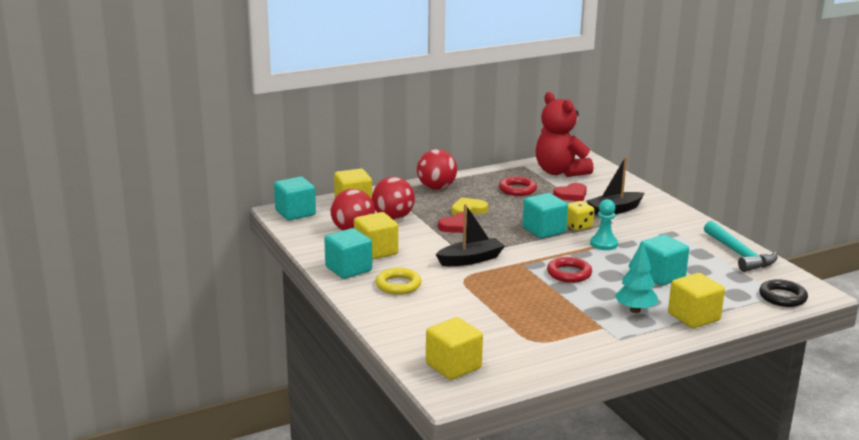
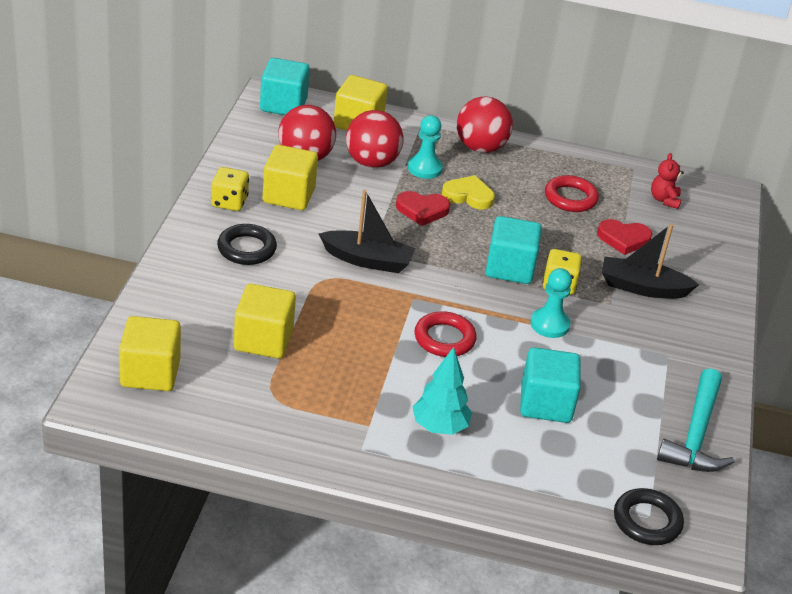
camera: 35 degrees right, 15 degrees up
turquoise cube [324,228,372,279] -> yellow dice [211,167,249,211]
yellow ring [375,268,422,295] -> black ring [217,224,277,265]
red teddy bear [535,92,594,177] -> red teddy bear [651,153,684,209], size x0.41
yellow cube [668,273,725,328] -> yellow cube moved to [234,284,296,358]
none -> turquoise pawn [408,115,443,179]

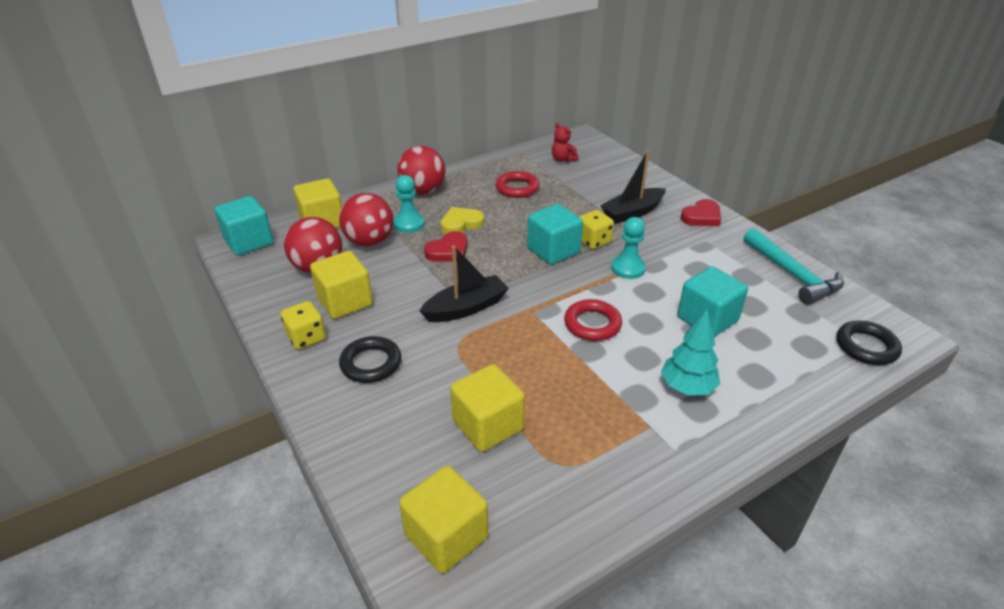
camera: 40 degrees left, 0 degrees up
red heart [597,219,652,255] -> red heart moved to [680,199,721,226]

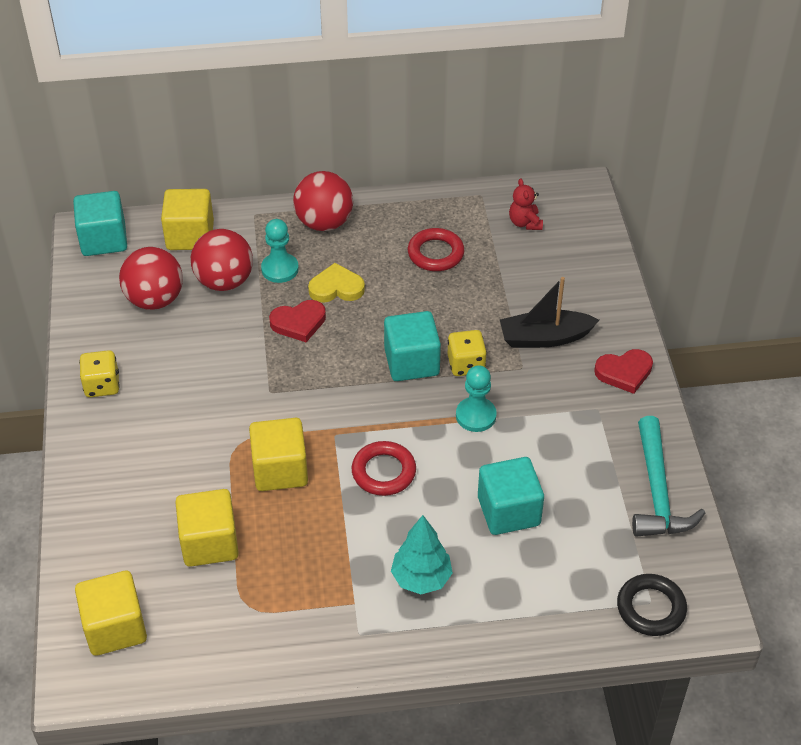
camera: 25 degrees right, 10 degrees up
yellow cube [310,251,373,319] -> yellow cube moved to [249,418,308,491]
black ring [339,336,401,383] -> none
black boat [420,245,509,322] -> none

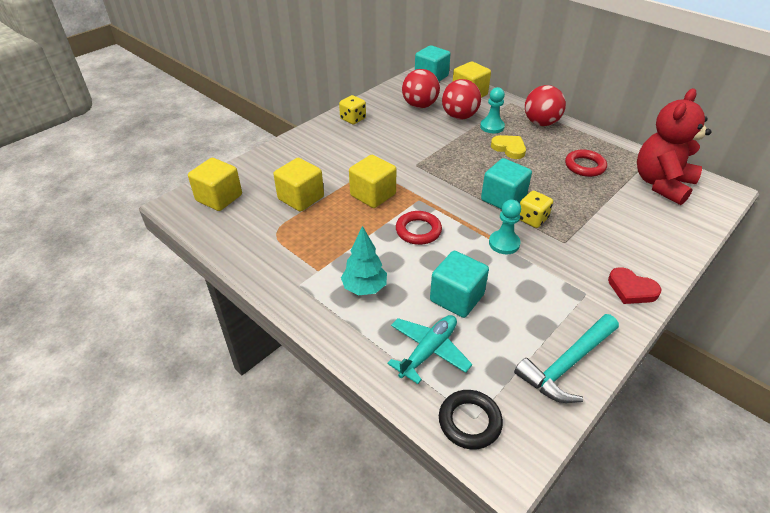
camera: 50 degrees right, 5 degrees down
red heart [269,300,326,342] -> none
black boat [500,277,599,348] -> none
red teddy bear [509,179,543,230] -> red teddy bear [637,89,712,205], size x2.41
none -> turquoise plane [387,315,472,384]

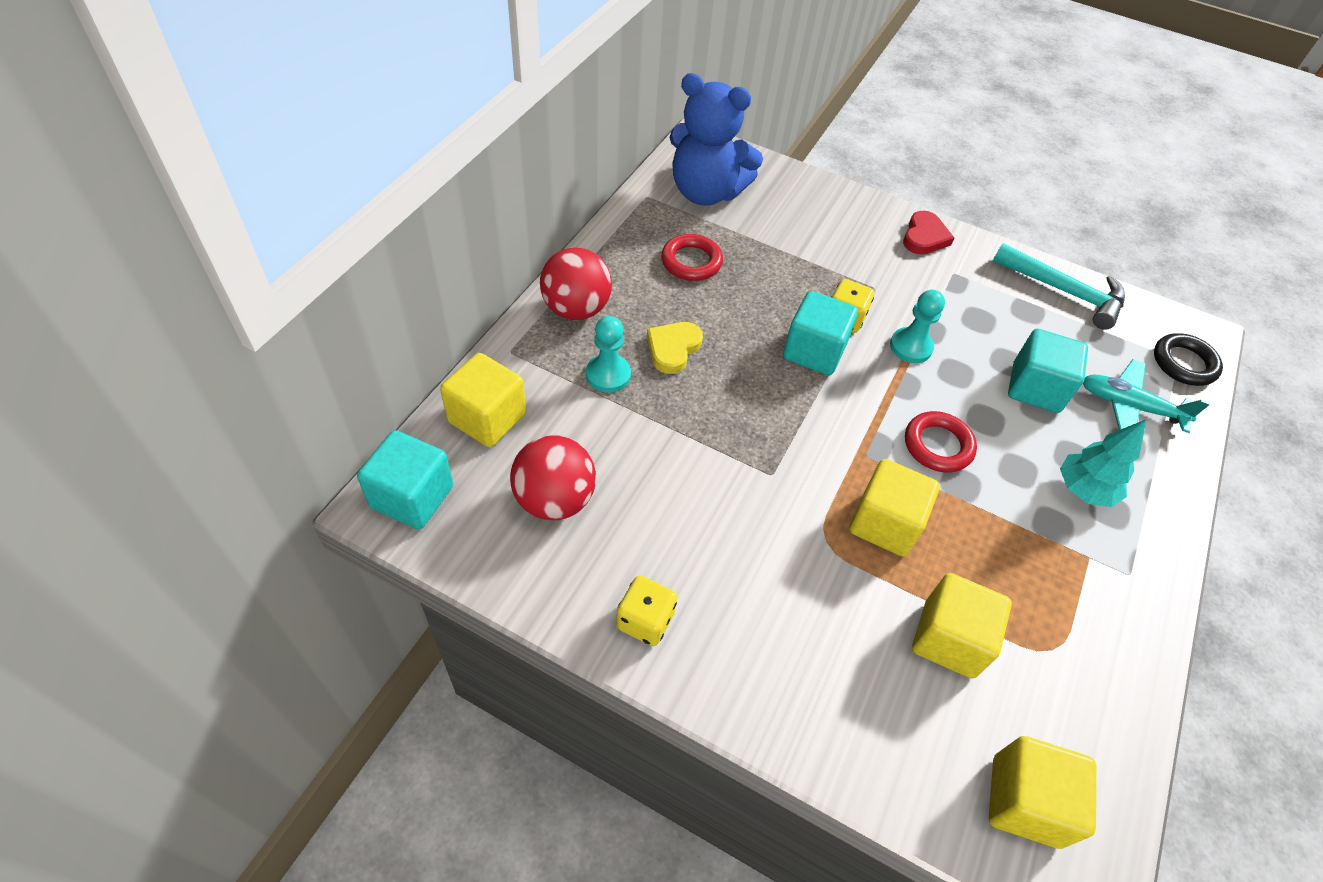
camera: 110 degrees left, 10 degrees up
red ball [442,79,481,120] -> none
red teddy bear [637,89,712,205] -> blue teddy bear [669,73,763,206]

